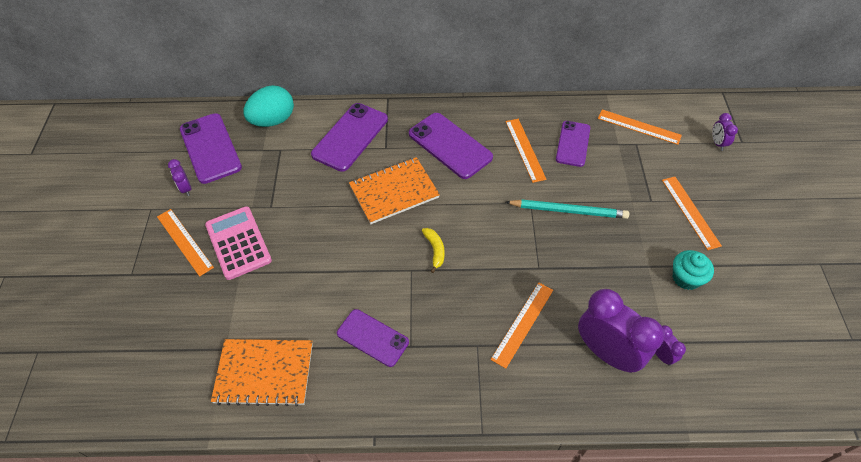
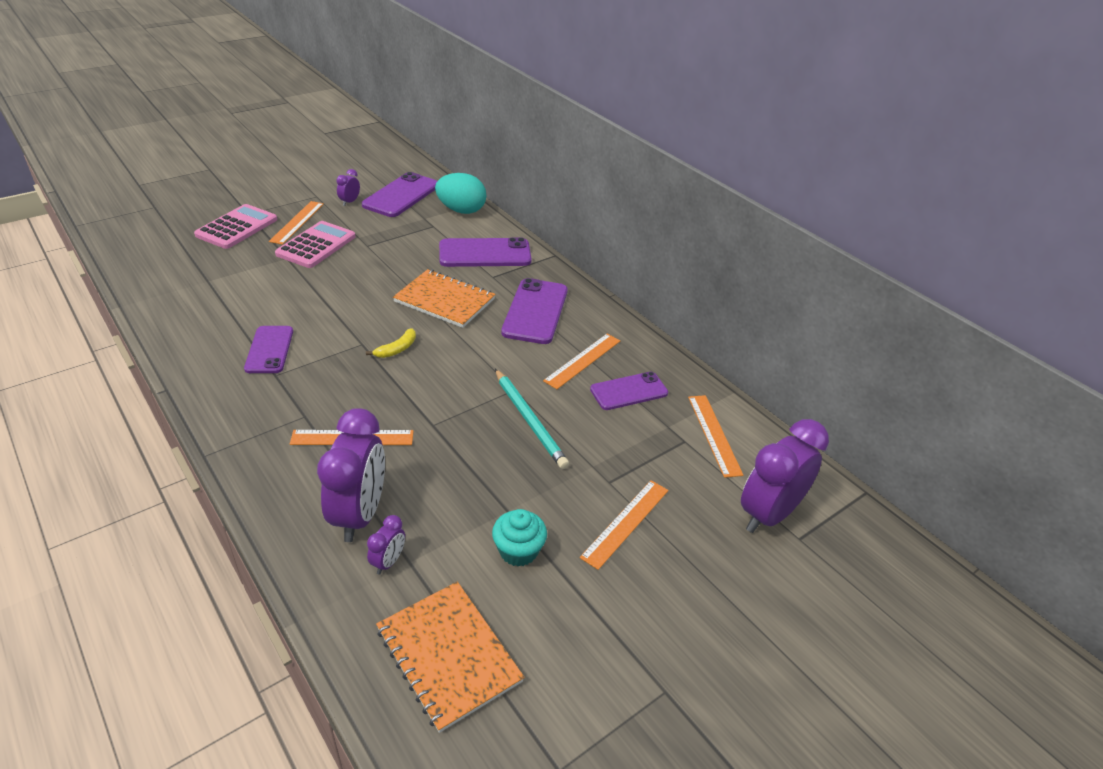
camera: 50 degrees right, 15 degrees down
orange notebook [211,339,313,407] -> orange notebook moved to [376,582,525,733]
purple clock [712,113,738,151] -> purple clock [741,419,829,533], size x2.21
none -> pink calculator [194,204,277,249]

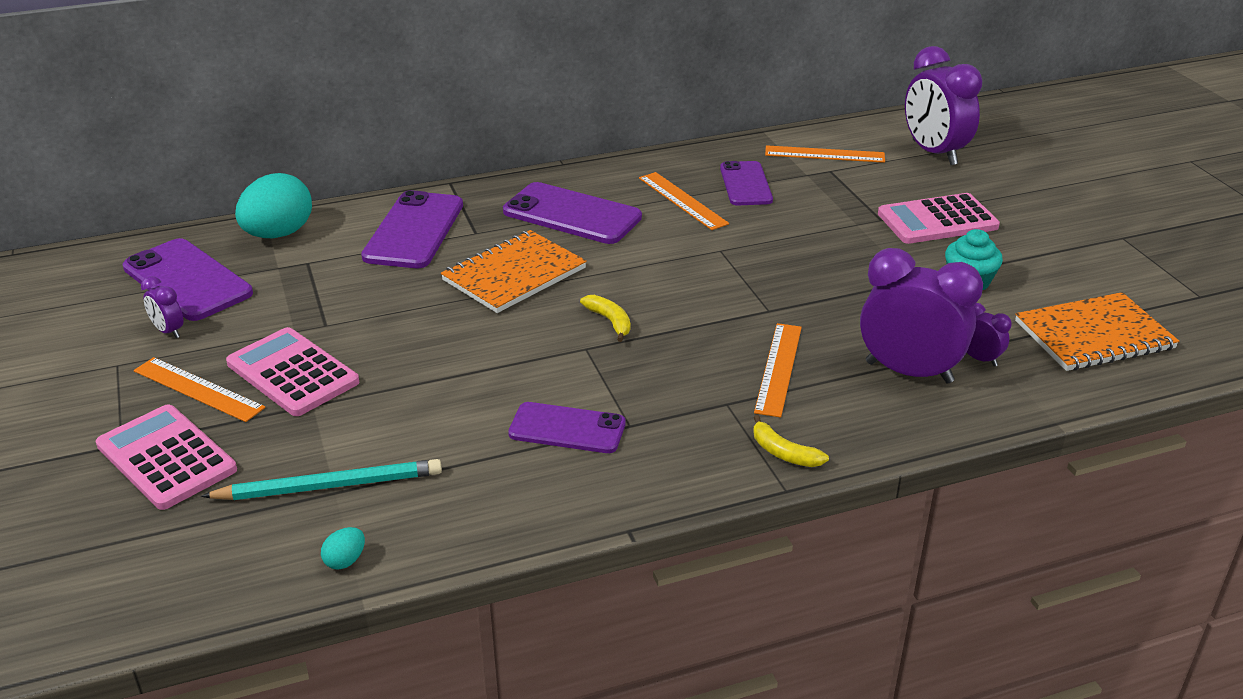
camera: 70 degrees left, 5 degrees down
turquoise pencil [495,369,569,469] -> turquoise pencil moved to [201,459,442,500]
orange ruler [580,480,669,570] -> pink calculator [878,193,1000,244]
none -> turquoise egg [321,527,365,570]
none -> yellow banana [753,415,829,467]

